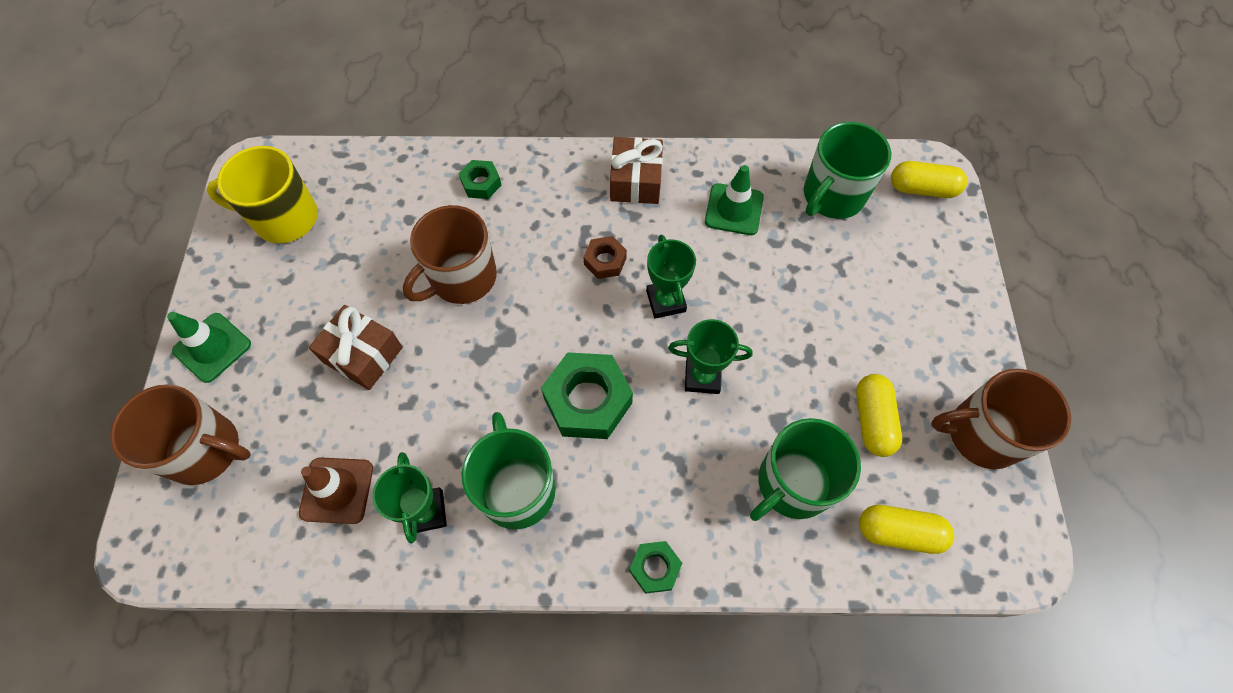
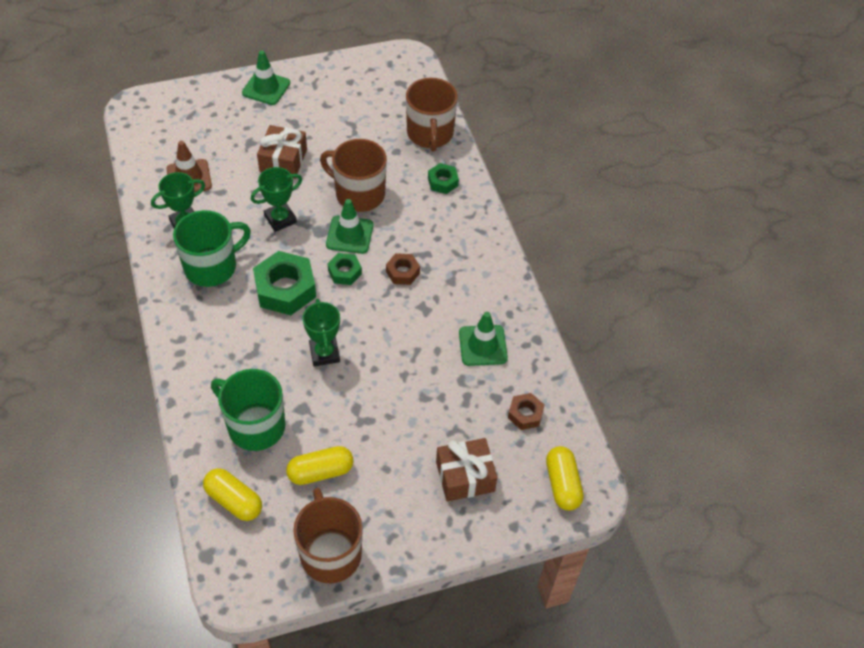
camera: 70 degrees right, 10 degrees down
brown mug [110,384,251,485] -> brown mug moved to [406,78,458,151]
yellow mug [206,146,318,243] -> none
brown gift [610,137,663,204] -> brown gift moved to [436,438,497,501]
green nut [629,541,682,594] -> green nut moved to [328,253,362,285]
green trophy [646,234,696,319] -> green trophy moved to [251,167,302,232]
green mug [804,122,891,219] -> brown nut [508,393,544,430]
yellow capsule [859,505,954,554] -> yellow capsule turned 45 degrees counterclockwise [203,468,262,521]
none -> green traffic cone [326,199,373,254]

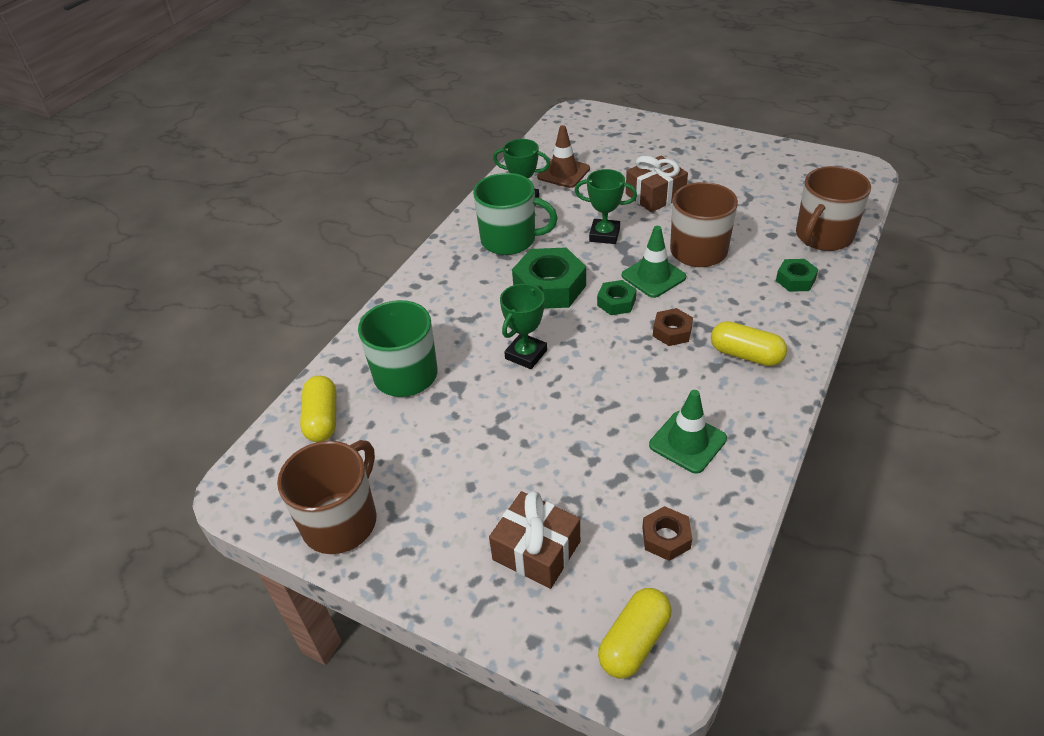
camera: 50 degrees right, 10 degrees down
green traffic cone [242,50,290,105] -> none
yellow capsule [286,446,354,485] -> yellow capsule moved to [711,321,787,366]

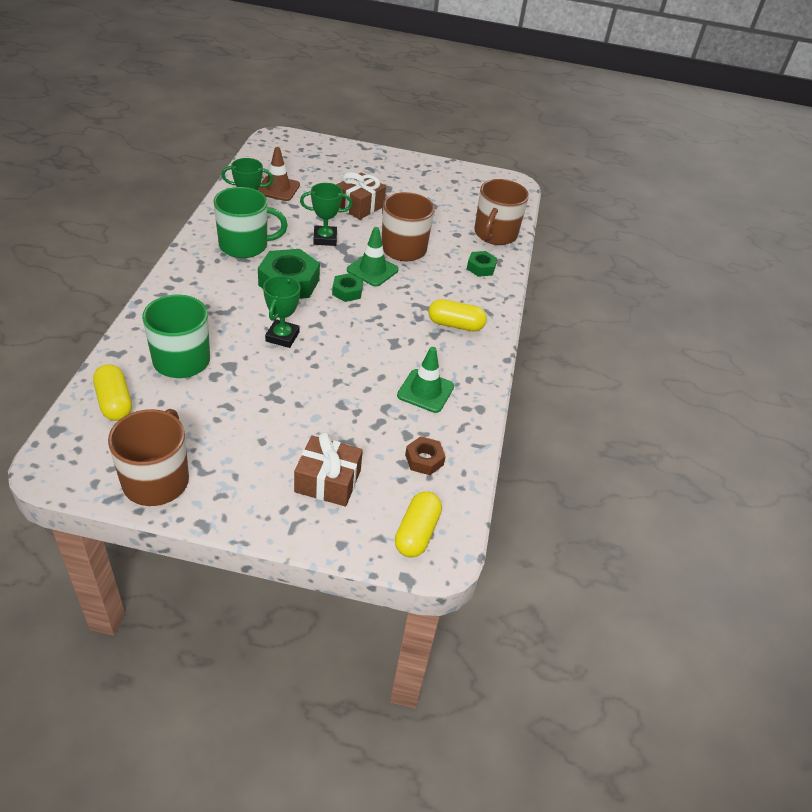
camera: 25 degrees left, 0 degrees up
brown nut [653,308,693,346] -> none

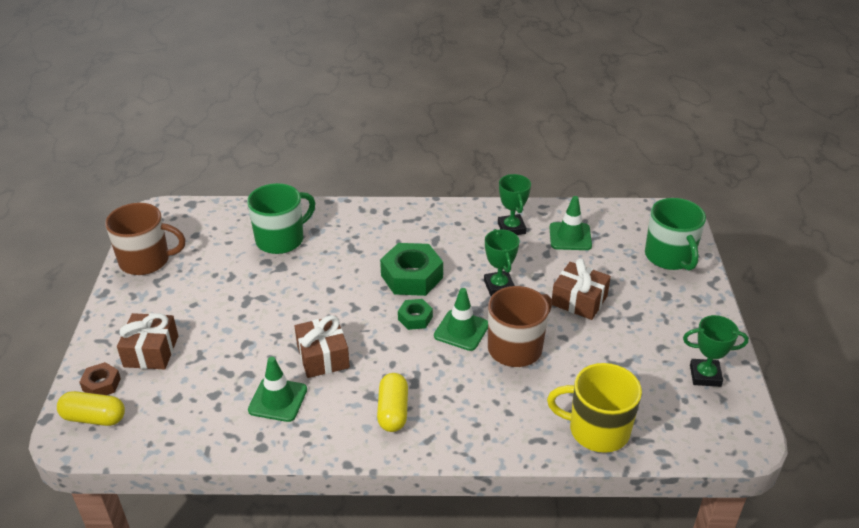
camera: 85 degrees right, 5 degrees down
yellow capsule [93,364,132,421] -> none
green mug [214,187,288,258] -> green mug moved to [645,198,706,271]
brown traffic cone [258,147,300,201] -> green traffic cone [549,196,592,250]
green trophy [263,276,301,348] -> green trophy moved to [683,315,749,387]
brown nut [405,436,446,475] -> brown nut moved to [79,362,121,395]
green nut [467,251,497,277] -> none
brown mug [474,179,529,245] -> yellow mug [547,363,642,453]
none -> brown gift [295,315,350,378]

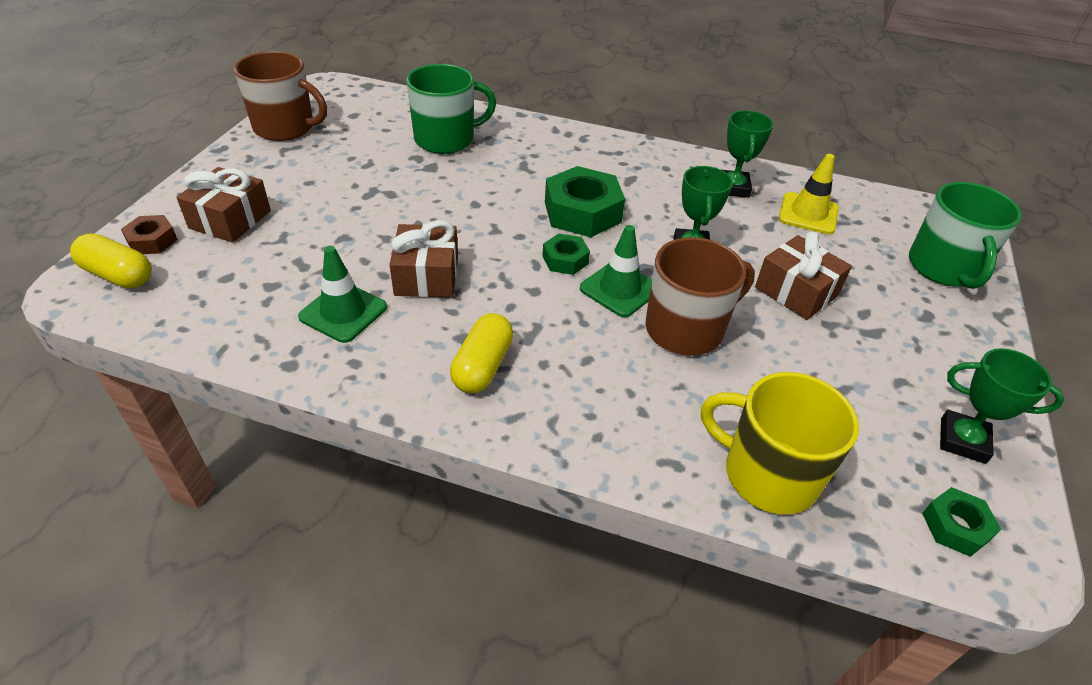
camera: 15 degrees right, 5 degrees up
green traffic cone [549,196,592,250] -> yellow traffic cone [779,154,839,234]
none -> green nut [922,487,1001,557]

